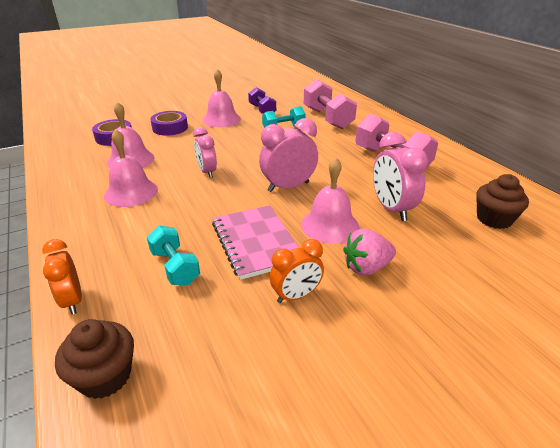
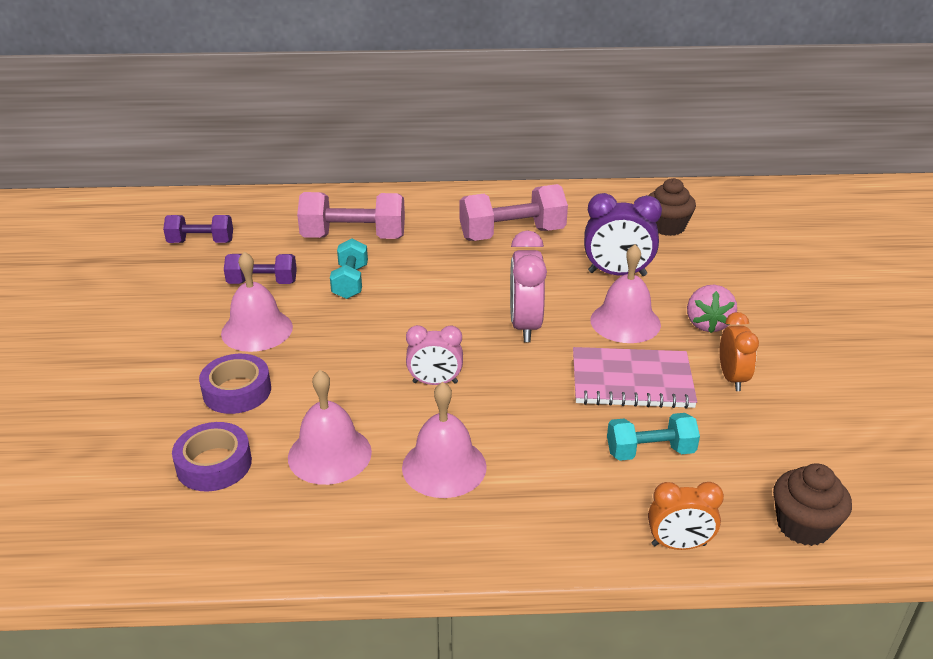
camera: 65 degrees left, 0 degrees up
pink clock [373,132,428,221] -> purple clock [584,193,662,276]
none -> purple dumbbell [163,215,233,243]

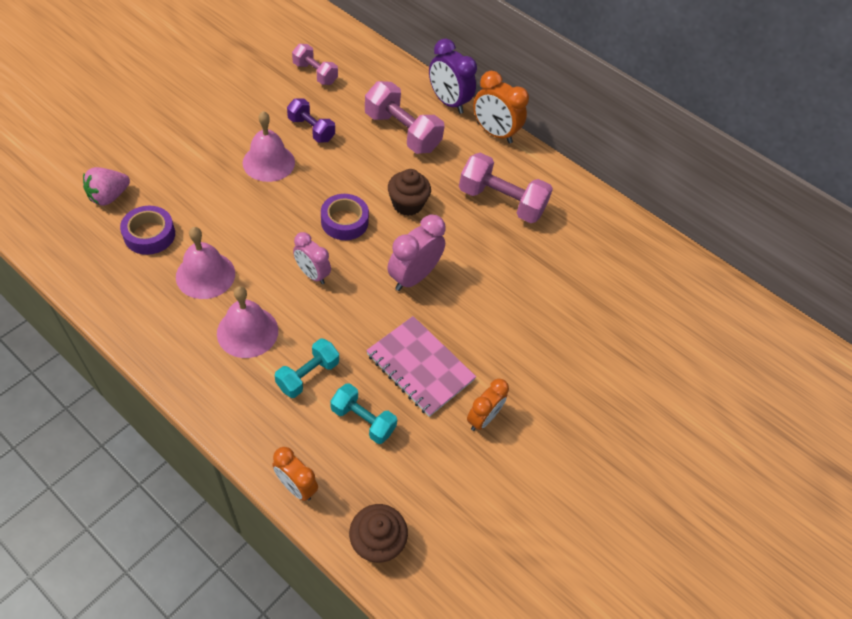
camera: 35 degrees right, 20 degrees up
purple dumbbell [163,215,233,243] -> pink dumbbell [292,44,338,85]
purple tape [199,354,271,414] -> purple tape moved to [321,194,369,240]
turquoise dumbbell [330,238,368,299] -> turquoise dumbbell moved to [274,338,339,398]
purple clock [584,193,662,276] -> purple clock moved to [429,38,477,114]
pink bell [590,244,661,343] -> none
brown cupcake [648,178,696,236] -> brown cupcake moved to [388,169,431,216]
pink strawberry [687,285,737,333] -> pink strawberry moved to [83,167,130,206]
none -> orange clock [473,71,529,144]

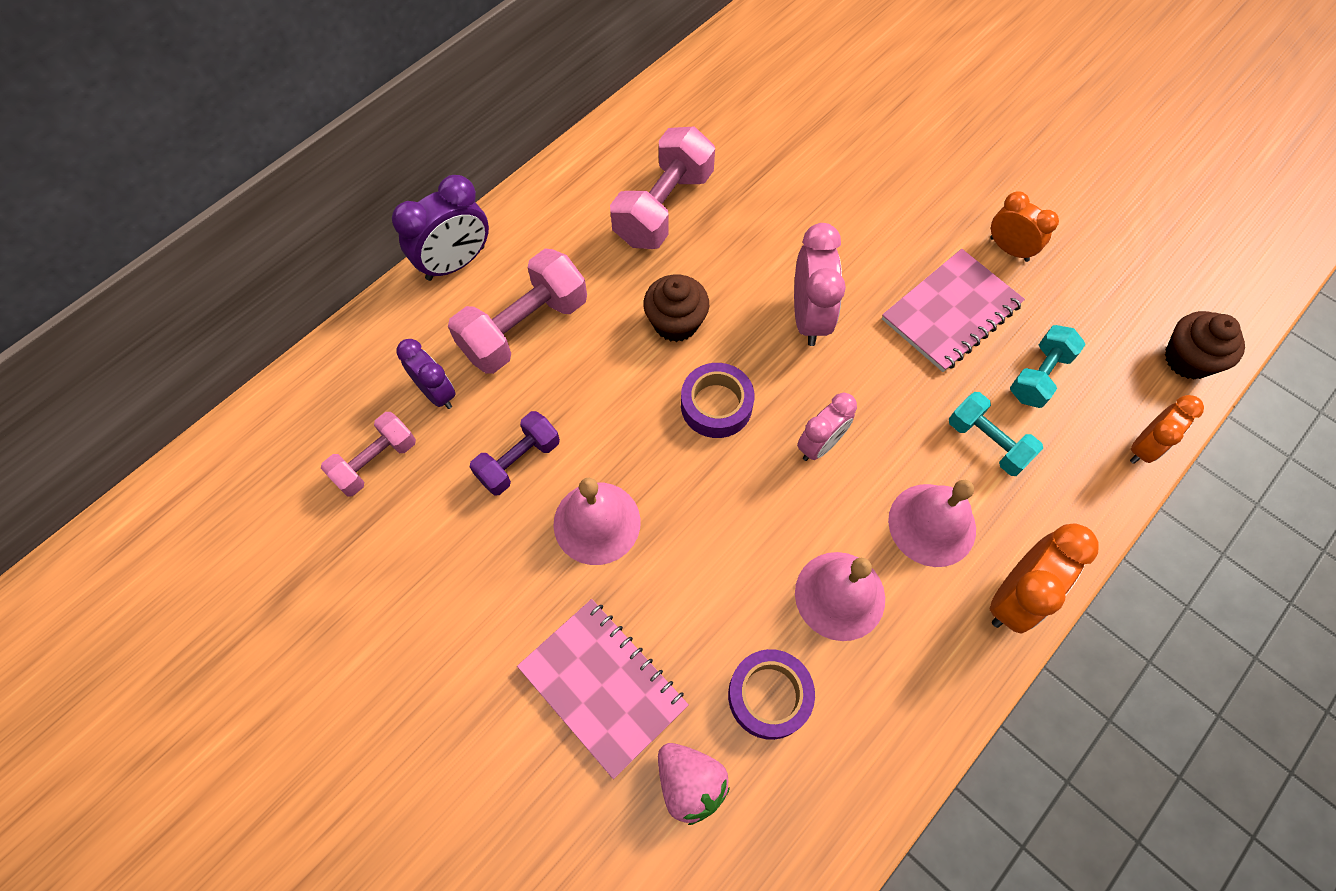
camera: 80 degrees left, 10 degrees up
pink clock [387,215,446,291] -> pink clock turned 135 degrees counterclockwise [794,223,846,346]
orange clock [473,71,529,144] -> orange clock moved to [990,524,1099,634]
none -> purple clock [396,339,456,409]
none -> pink notebook [517,599,689,779]

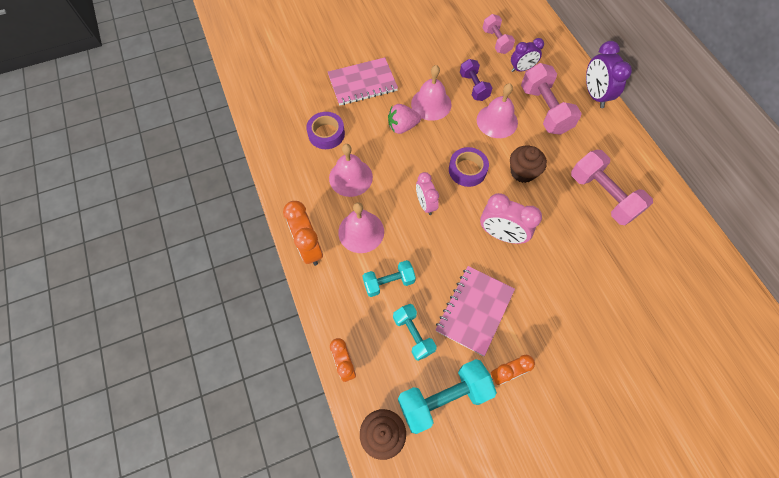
camera: 115 degrees right, 0 degrees up
pink strawberry [658,743,730,825] -> pink strawberry moved to [388,104,421,134]
pink notebook [882,249,1025,372] -> pink notebook turned 45 degrees clockwise [436,266,515,356]
none -> turquoise dumbbell [398,359,497,434]
none -> pink bell [477,83,518,138]

